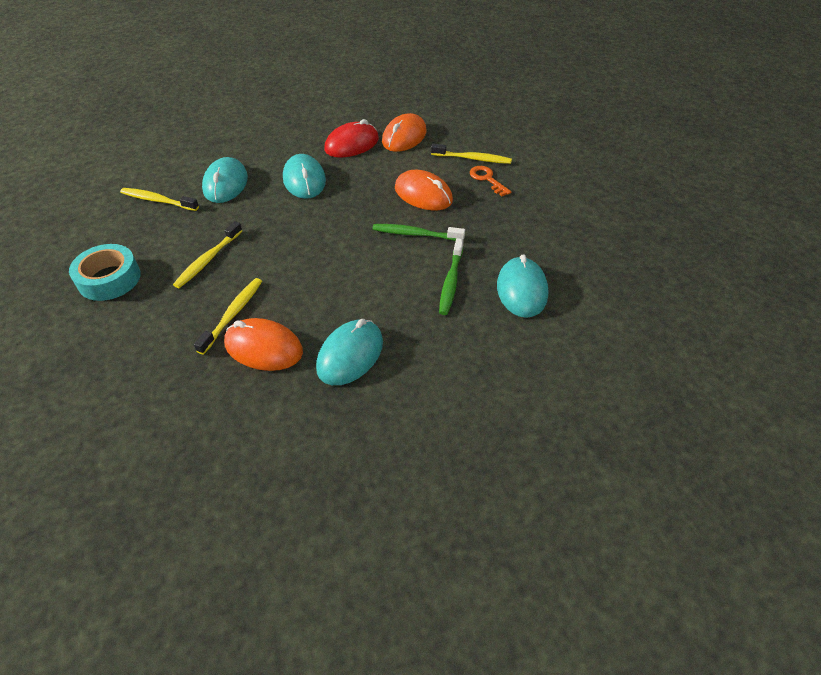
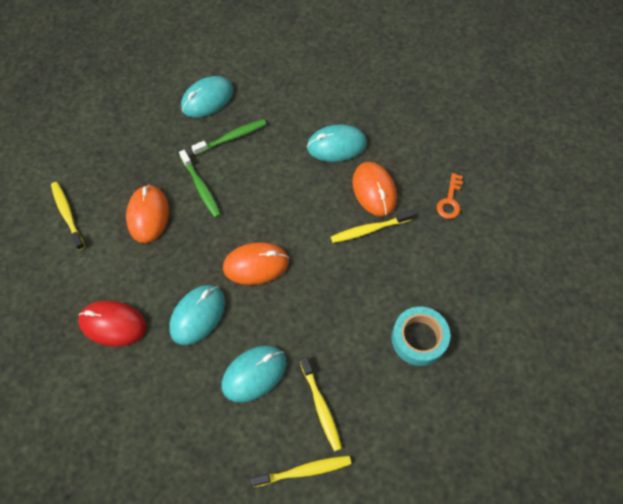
camera: 130 degrees left, 15 degrees up
yellow toothbrush [173,221,242,288] -> yellow toothbrush moved to [251,456,351,487]
orange mouse [382,113,427,152] -> orange mouse moved to [223,242,289,285]
orange key [470,166,512,196] -> orange key moved to [437,173,463,219]

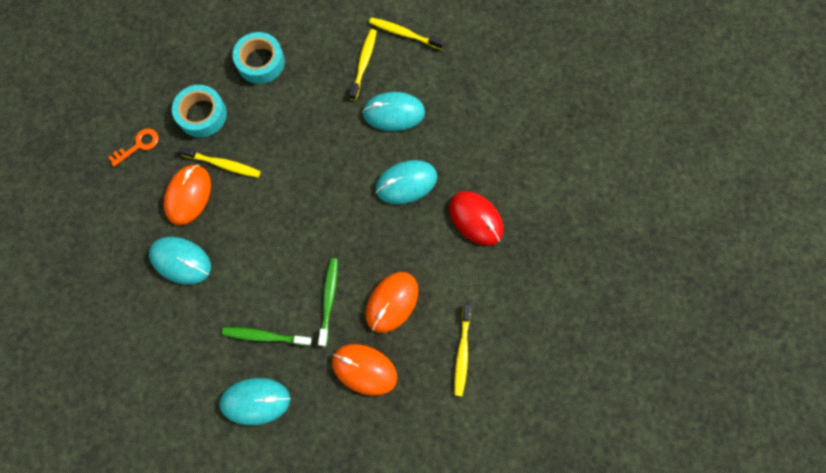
camera: 145 degrees left, 10 degrees up
orange mouse [223,242,289,285] -> orange mouse moved to [332,344,397,396]
none -> turquoise tape [172,85,227,138]

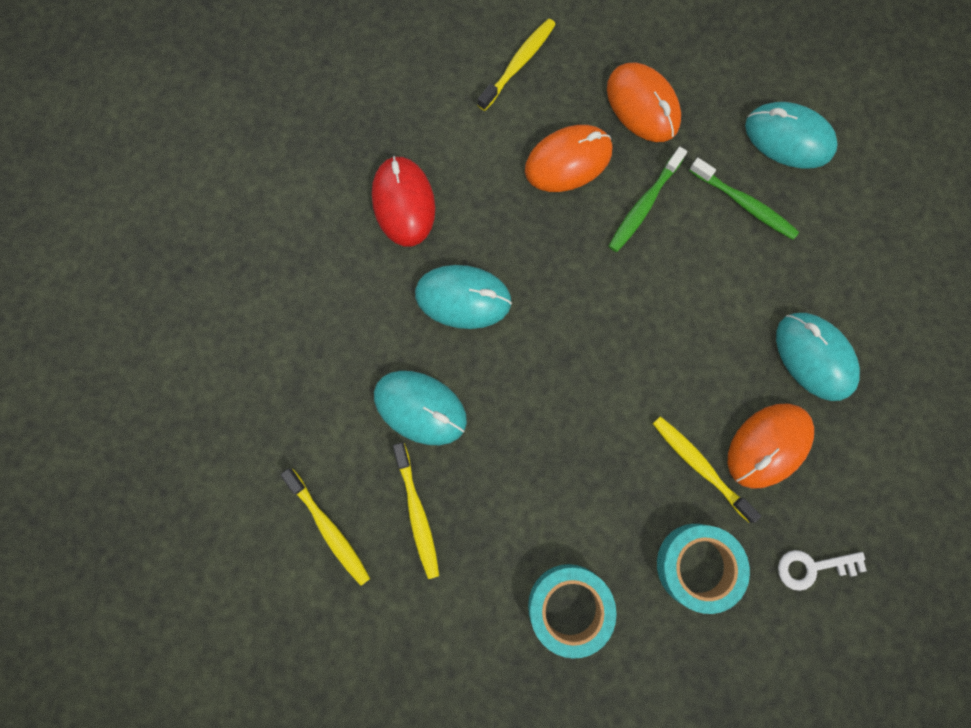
camera: 150 degrees left, 5 degrees up
orange key [108,129,159,167] -> white key [778,550,867,591]
yellow toothbrush [349,29,377,100] -> yellow toothbrush turned 60 degrees counterclockwise [393,443,439,579]

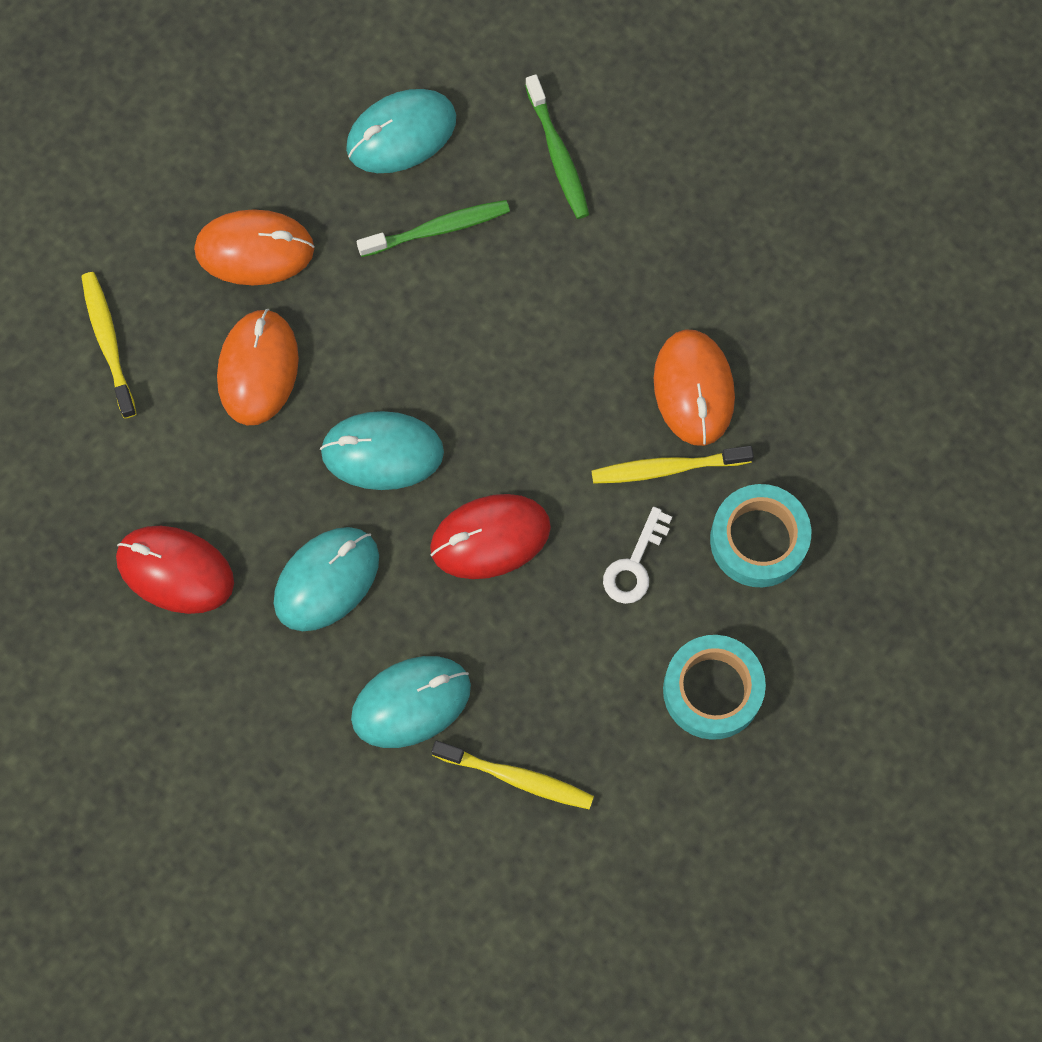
camera: 55 degrees left, 5 degrees down
yellow toothbrush [280,469,370,586] -> none
green toothbrush [608,147,687,252] -> green toothbrush moved to [525,74,589,219]
turquoise mouse [776,313,860,401] -> turquoise mouse moved to [320,411,444,490]
white key [778,550,867,591] -> white key moved to [603,507,672,604]
none -> red mouse [430,494,551,579]

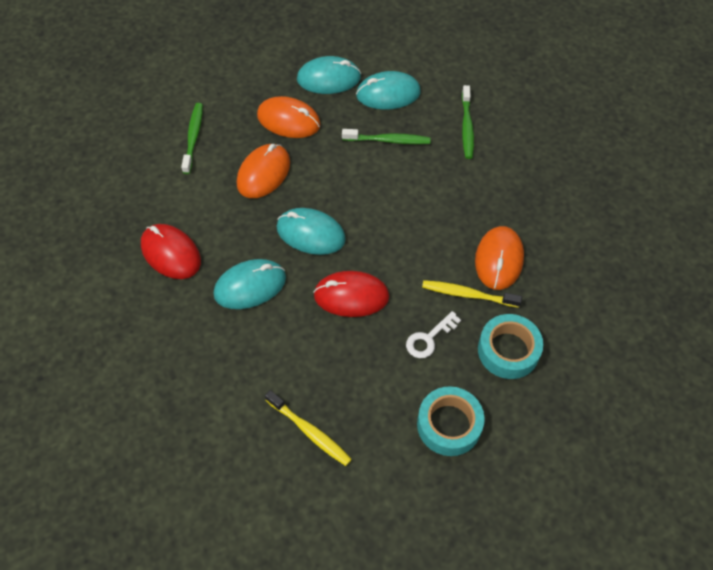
camera: 20 degrees right, 15 degrees down
yellow toothbrush [81,272,137,418] -> green toothbrush [181,103,203,174]
turquoise mouse [351,656,471,748] -> turquoise mouse moved to [297,56,361,94]

